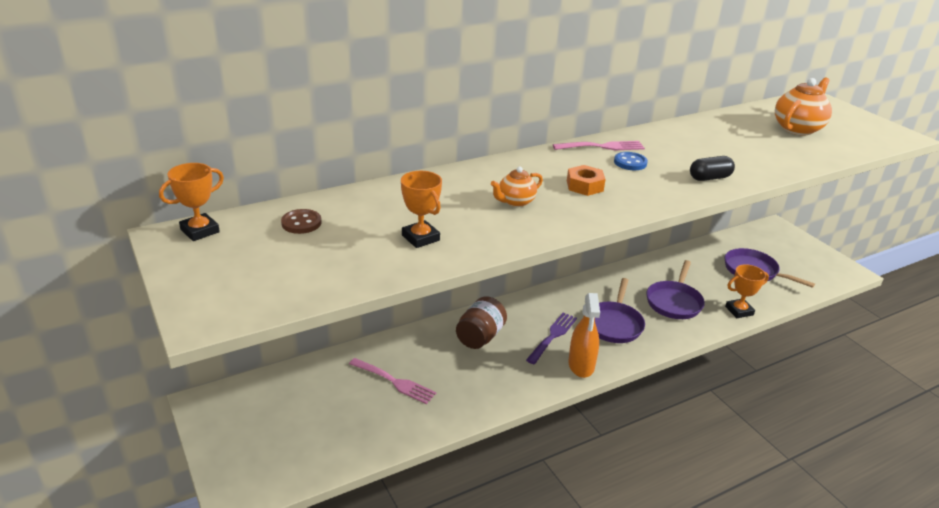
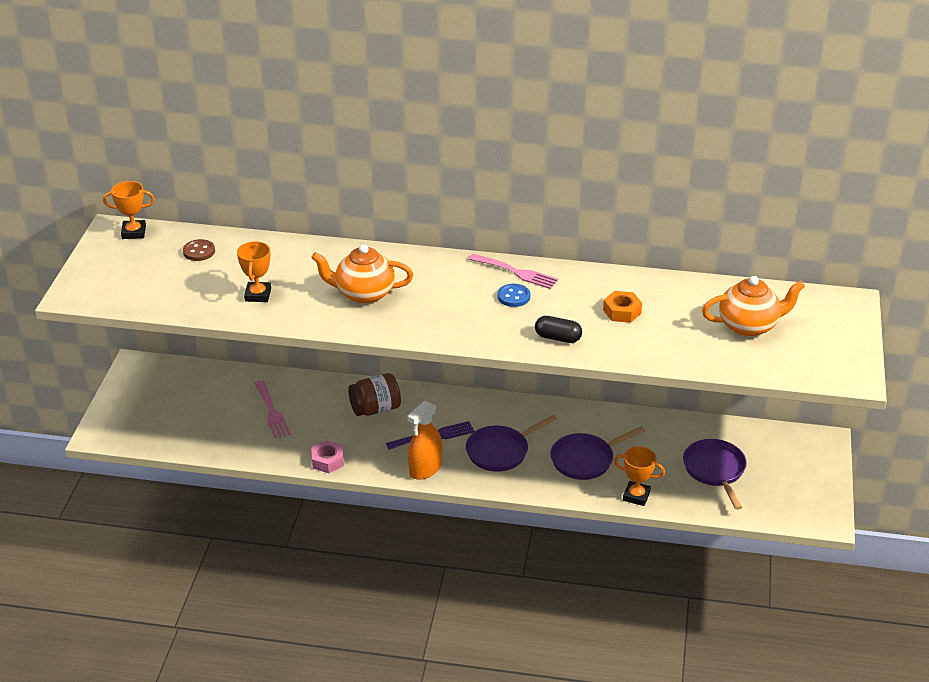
camera: 40 degrees right, 5 degrees up
orange teapot [491,167,543,207] -> orange teapot [311,244,413,304], size x1.70
orange nut [567,165,605,196] -> orange nut moved to [603,291,642,323]
none -> pink nut [311,440,344,473]

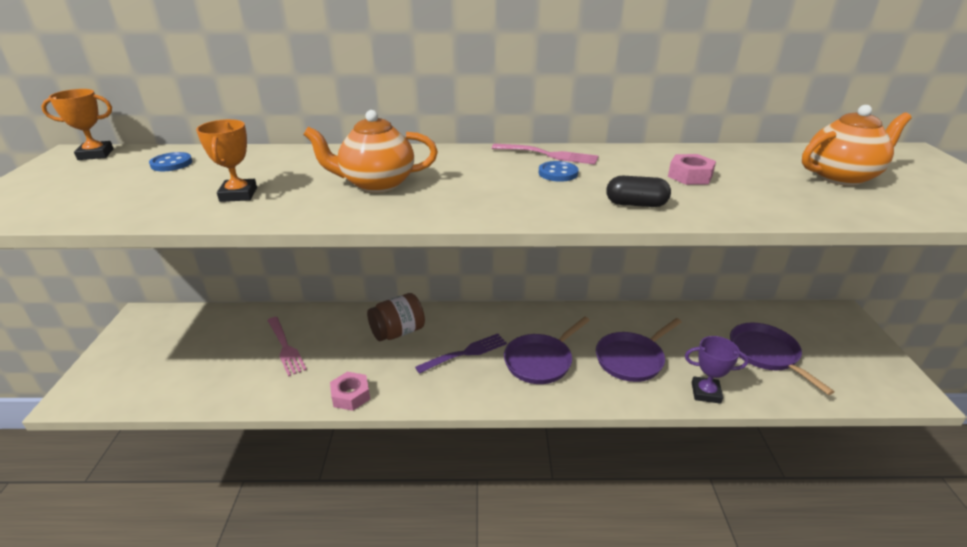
camera: 10 degrees left, 5 degrees down
brown button [183,239,215,261] -> blue button [149,152,192,171]
orange spray bottle [407,401,442,480] -> none
orange nut [603,291,642,323] -> pink nut [668,154,716,185]
orange trophy [614,447,665,506] -> purple trophy [685,336,749,404]

